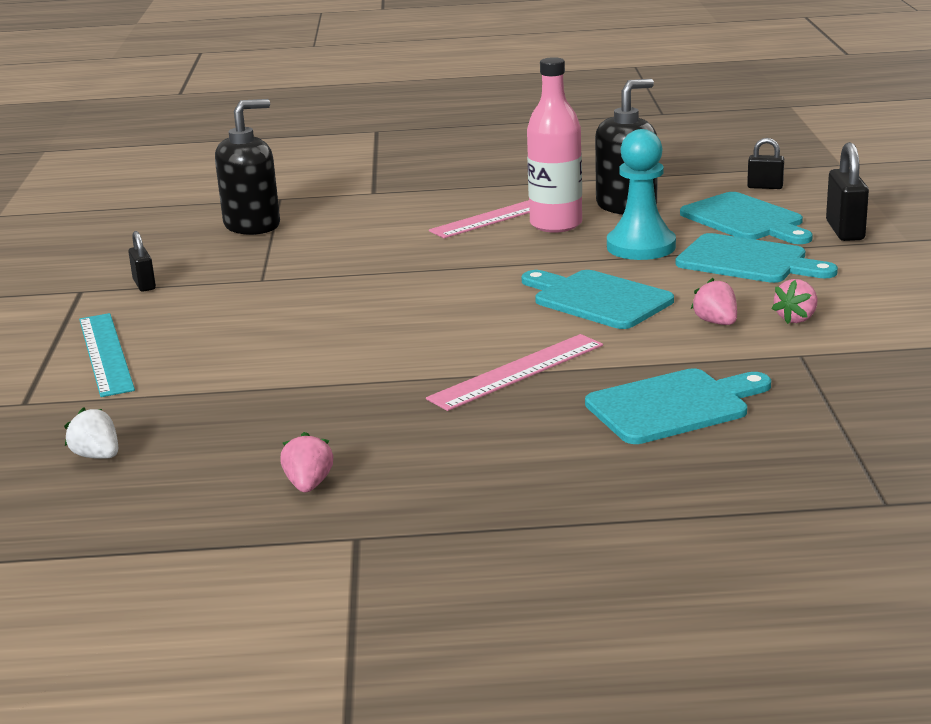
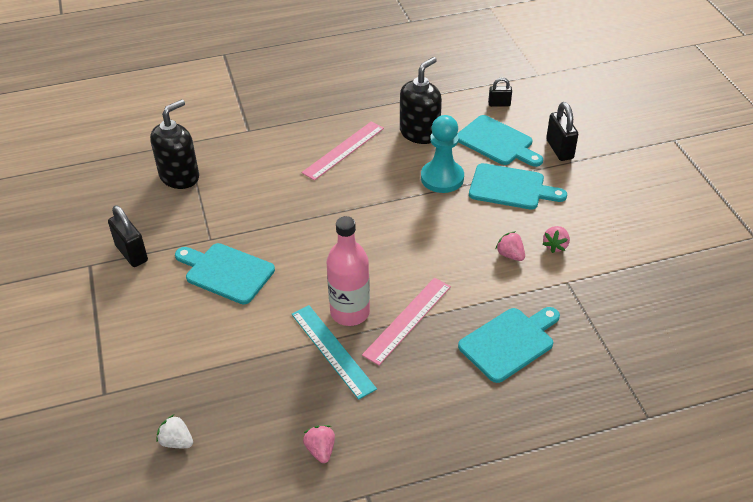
camera: 15 degrees left, 20 degrees up
turquoise ruler [79,313,135,397] -> turquoise ruler moved to [291,305,377,400]
black padlock [128,231,156,292] -> black padlock [108,205,148,267], size x1.64
turquoise cutting board [522,270,674,329] -> turquoise cutting board moved to [175,243,275,304]
pink bottle [527,57,582,233] -> pink bottle moved to [327,216,370,326]

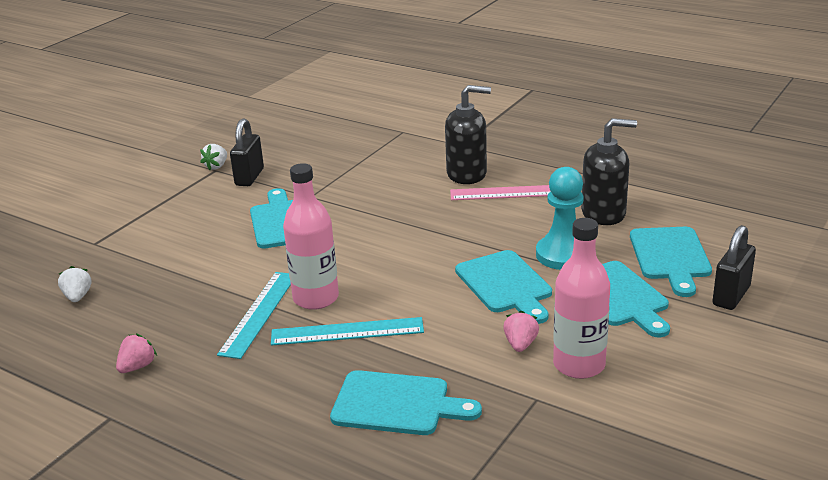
camera: 50 degrees right, 15 degrees down
black soap dispenser [150,99,199,189] -> black soap dispenser moved to [445,85,491,184]
pink ruler [362,278,451,365] -> turquoise ruler [271,317,424,346]
black padlock [488,78,512,107] -> none
pink strawberry [543,226,570,253] -> pink bottle [553,218,610,379]
none -> white strawberry [200,144,227,170]
none -> turquoise cutting board [455,250,552,324]

